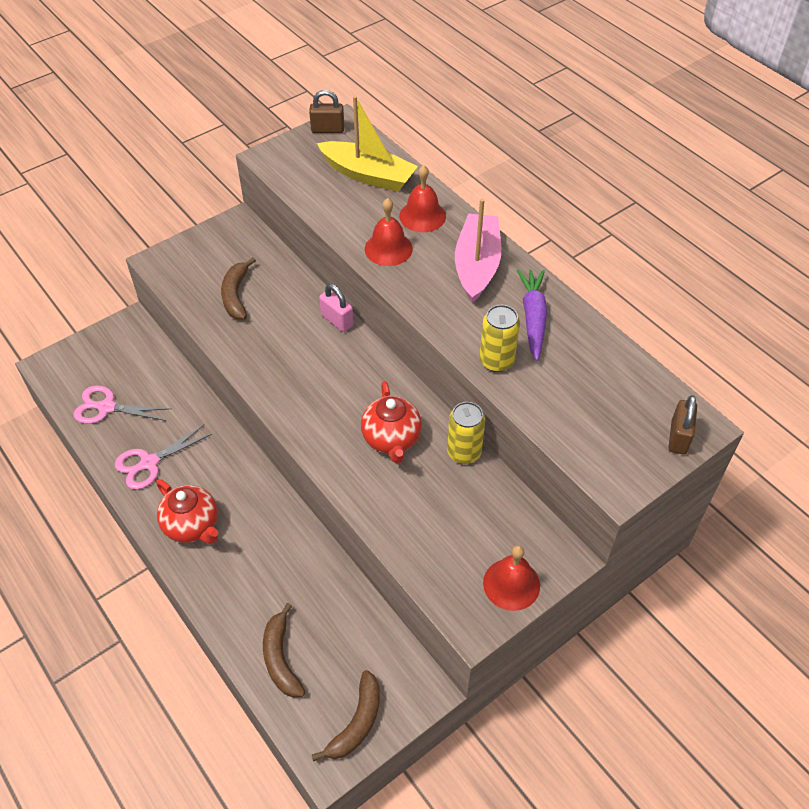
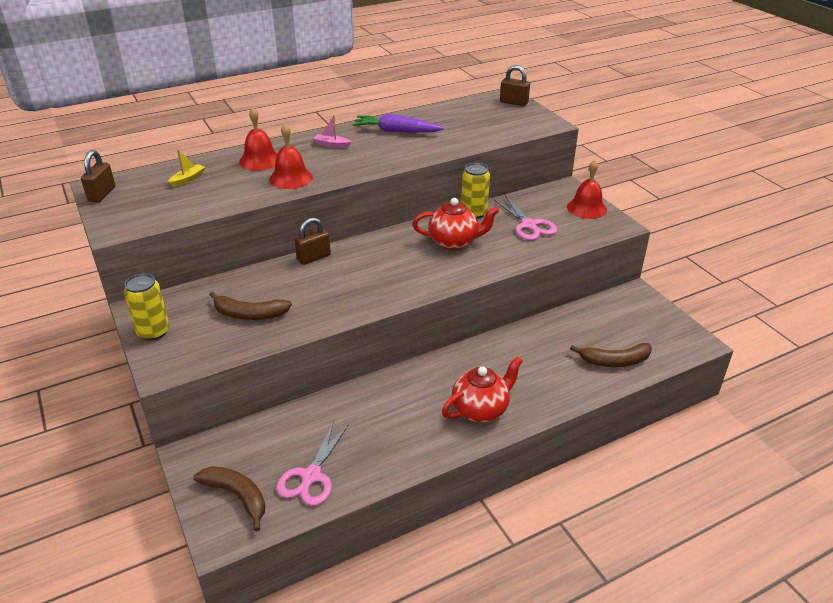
camera: 80 degrees left, 15 degrees down
pink scissors [115,424,212,490] -> pink scissors moved to [494,196,557,240]
brown banana [312,670,380,761] -> brown banana moved to [193,466,265,531]
yellow boat [317,96,418,192] -> yellow boat [168,149,205,187], size x0.41
pink padlock [319,284,354,332] -> brown padlock [295,218,331,265]
pink boat [455,199,501,303] -> pink boat [313,115,351,148], size x0.41
yellow can [479,305,520,372] -> yellow can moved to [124,274,170,340]

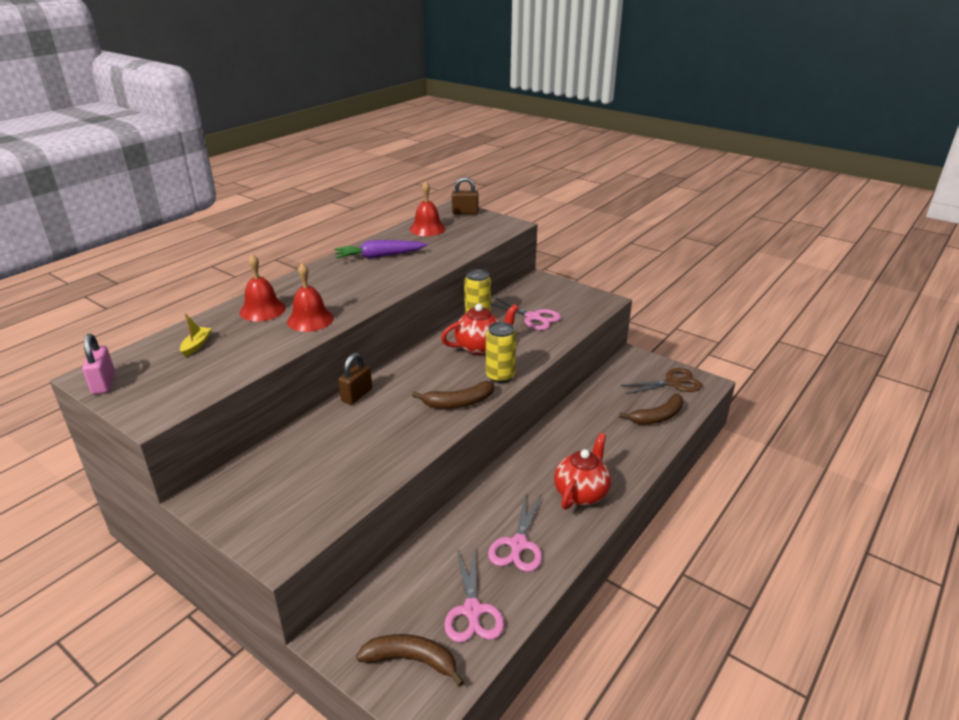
camera: 25 degrees left, 5 degrees down
brown padlock [81,150,115,202] -> pink padlock [82,334,115,394]
yellow can [124,274,170,340] -> yellow can moved to [486,322,516,383]
brown banana [209,291,292,320] -> brown banana moved to [412,381,494,409]
pink boat [313,115,351,148] -> none
red bell [567,160,607,219] -> red bell moved to [410,181,446,236]
none -> pink scissors [488,495,542,572]
none -> brown scissors [620,368,702,394]

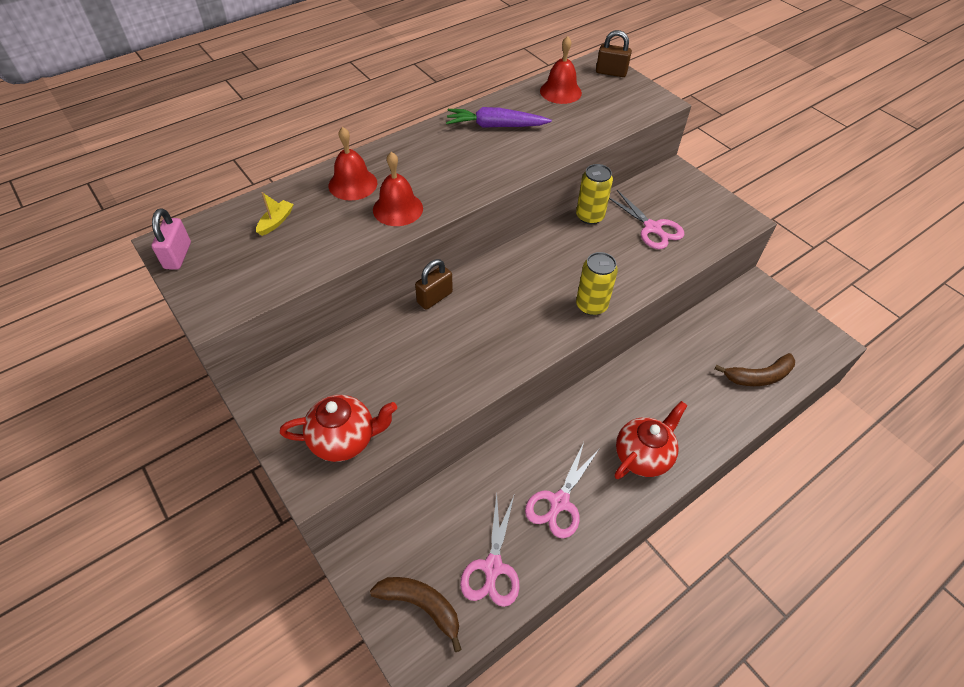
camera: 15 degrees right, 20 degrees up
brown banana [412,381,494,409] -> none
red teapot [441,304,519,355] -> red teapot moved to [280,395,397,462]
brown scissors [620,368,702,394] -> none

